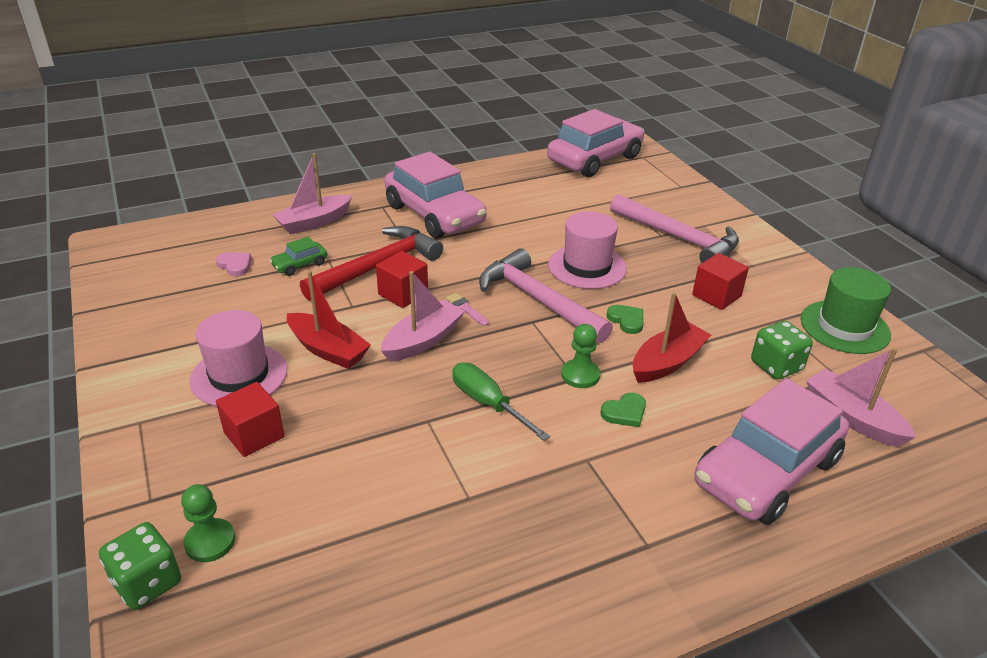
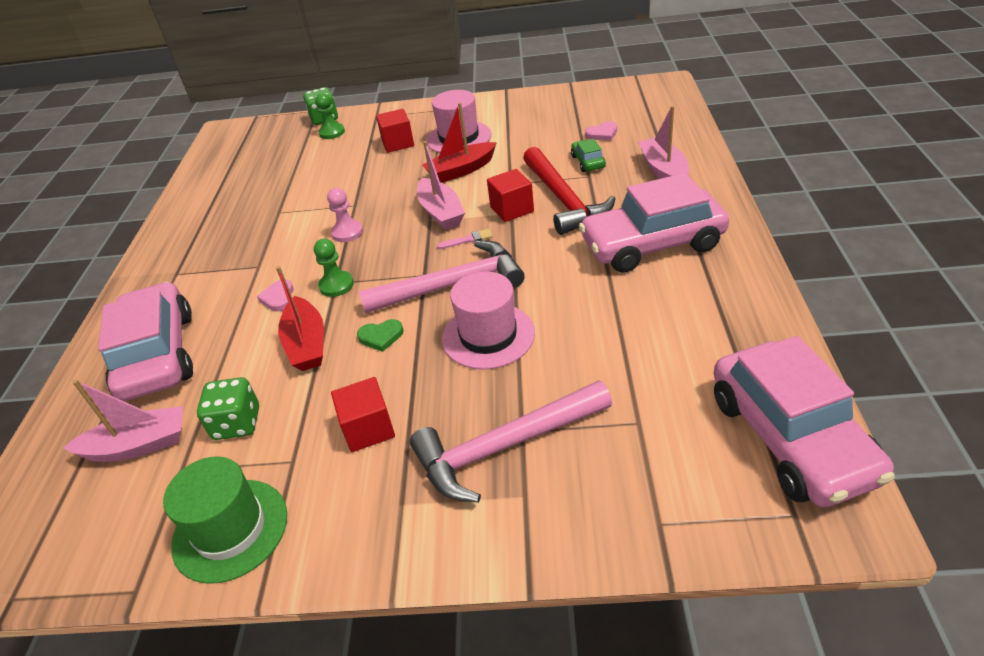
camera: 120 degrees right, 5 degrees up
green screwdriver [452,363,550,441] -> pink pawn [327,188,363,242]
green heart [600,392,646,427] -> pink heart [257,279,294,311]

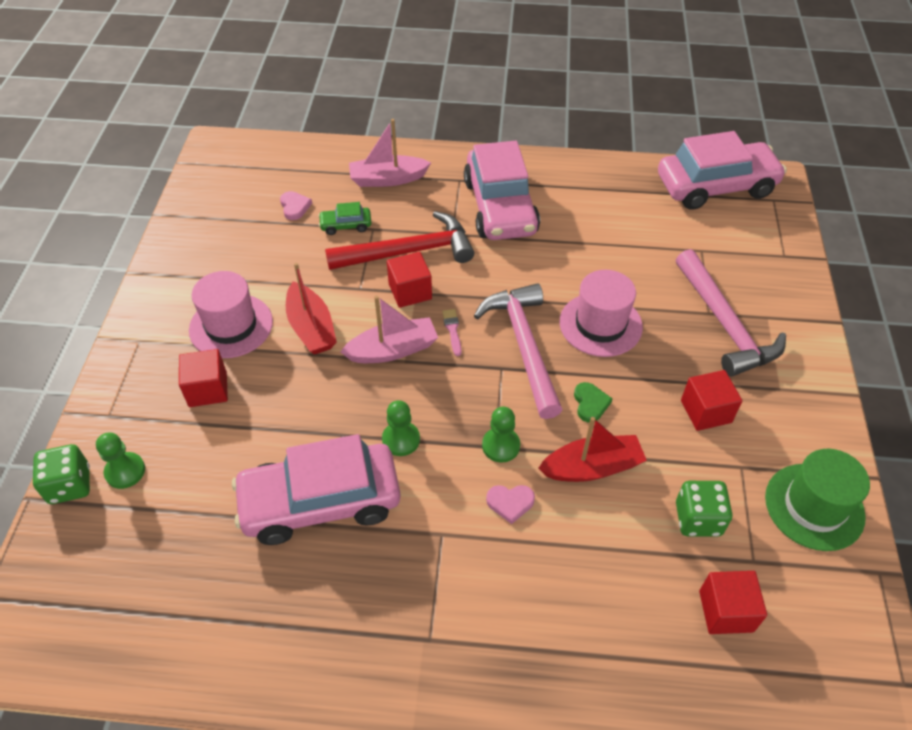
camera: 90 degrees left, 10 degrees up
pink boat [63,380,183,462] -> red cube [699,571,767,634]
pink car [98,282,193,401] -> pink car moved to [232,434,400,545]
pink pawn [327,188,363,242] -> green pawn [382,400,420,456]

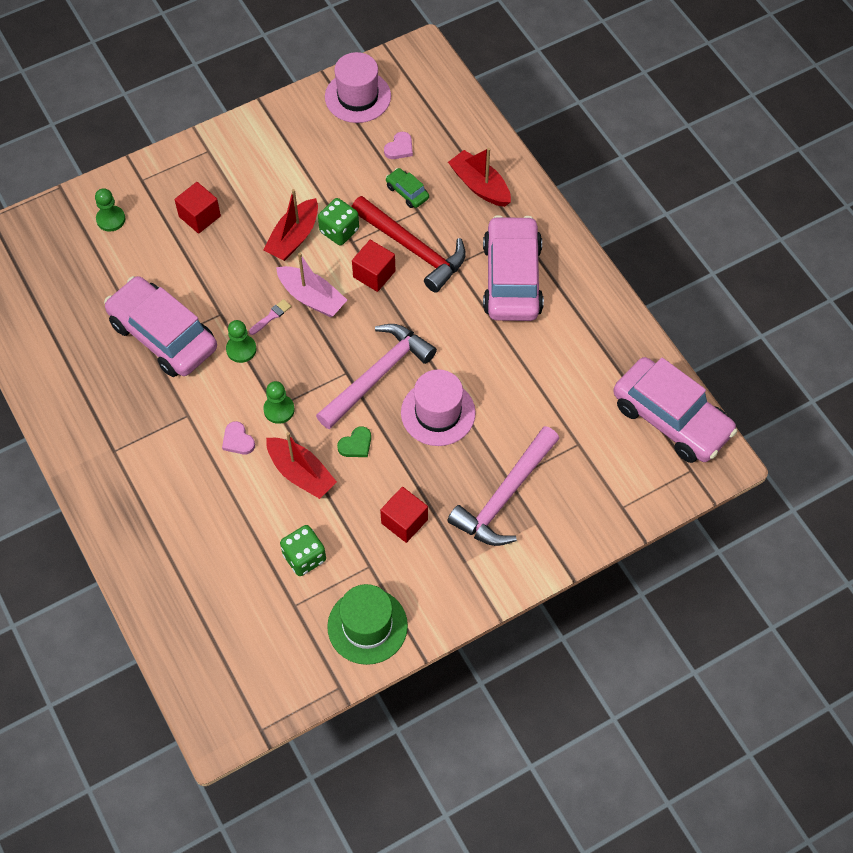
camera: 55 degrees right, 10 degrees up
green dice [33,444,90,504] -> green dice moved to [318,198,359,245]
pink hat [189,271,273,358] -> pink hat moved to [325,52,391,123]
pink boat [349,119,431,187] -> red boat [448,148,511,207]
pink brush [442,309,462,356] -> pink brush moved to [249,299,291,335]
pink car [464,141,540,240] -> pink car turned 135 degrees clockwise [483,215,544,321]
red cube [699,571,767,634] -> none

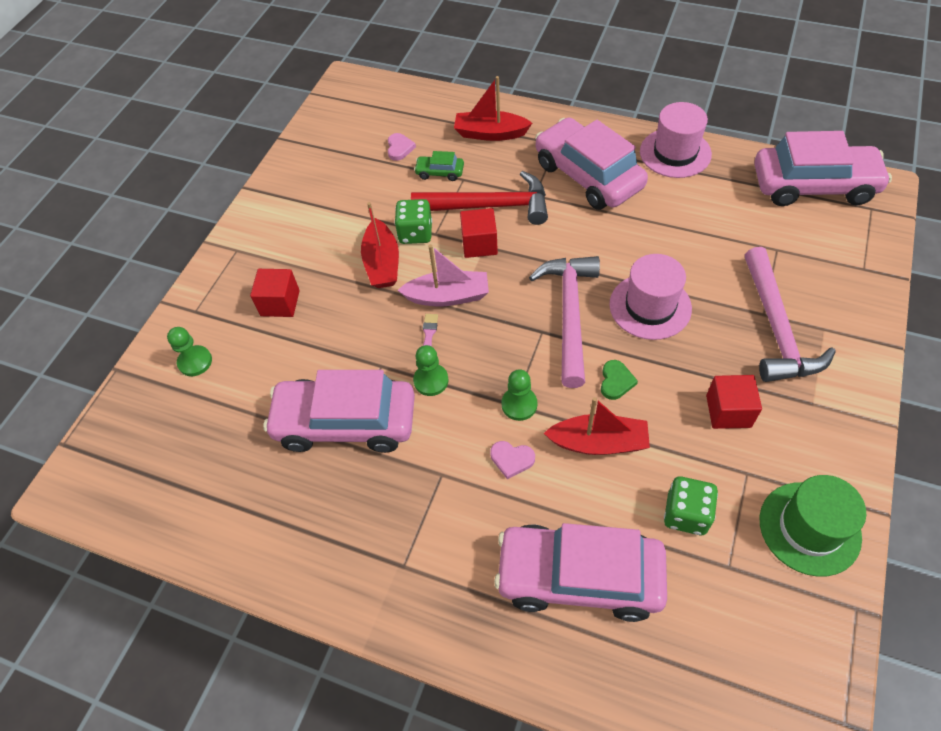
camera: 35 degrees left, 5 degrees down
pink hat [325,52,391,123] -> pink hat moved to [640,102,712,178]
none -> pink car [494,523,667,622]

